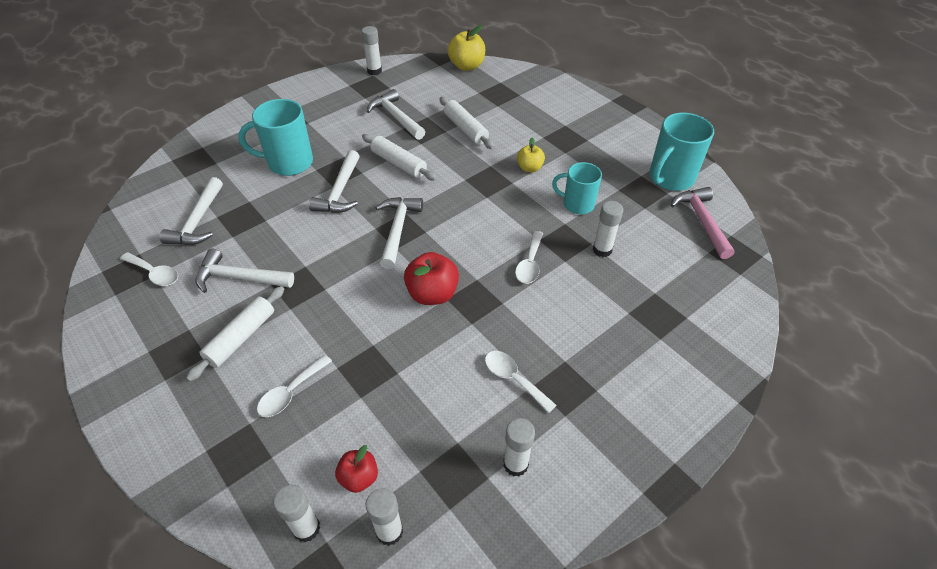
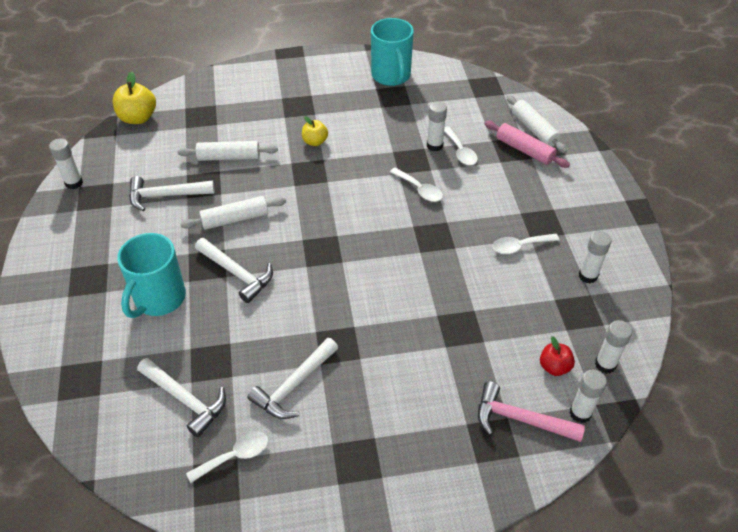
camera: 60 degrees left, 0 degrees up
white rolling pin [186,286,284,381] -> white rolling pin moved to [506,95,567,153]
white spoon [257,355,332,417] -> white spoon moved to [444,127,478,165]
white hammer [375,197,423,269] -> none
red apple [404,252,459,305] -> none
turquoise mug [552,162,602,214] -> none
pink hammer [671,187,735,259] -> pink hammer moved to [478,381,585,442]
none -> pink rolling pin [484,121,570,168]

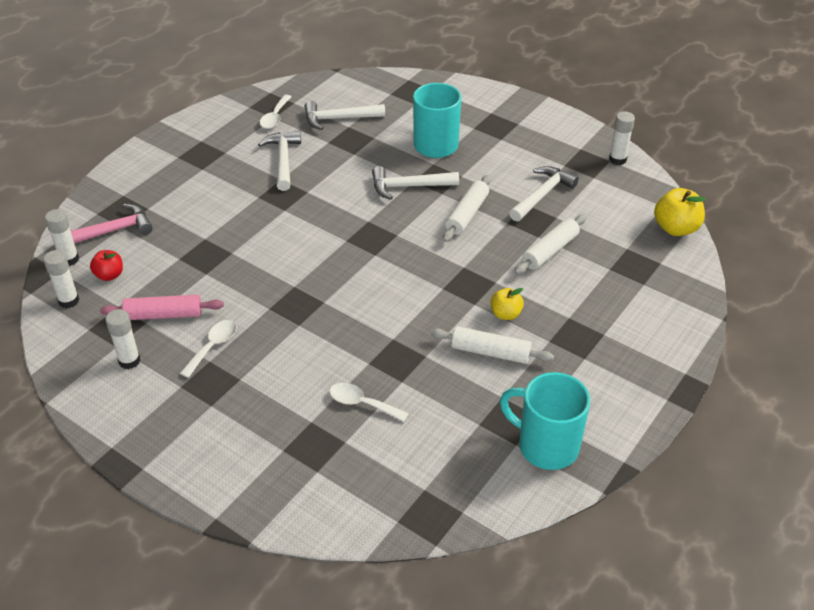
camera: 135 degrees right, 5 degrees down
white spoon [390,168,443,202] -> none
white glue stick [427,101,447,151] -> none
pink rolling pin [484,121,570,168] -> pink rolling pin moved to [100,295,224,320]
white rolling pin [506,95,567,153] -> white rolling pin moved to [430,326,554,364]

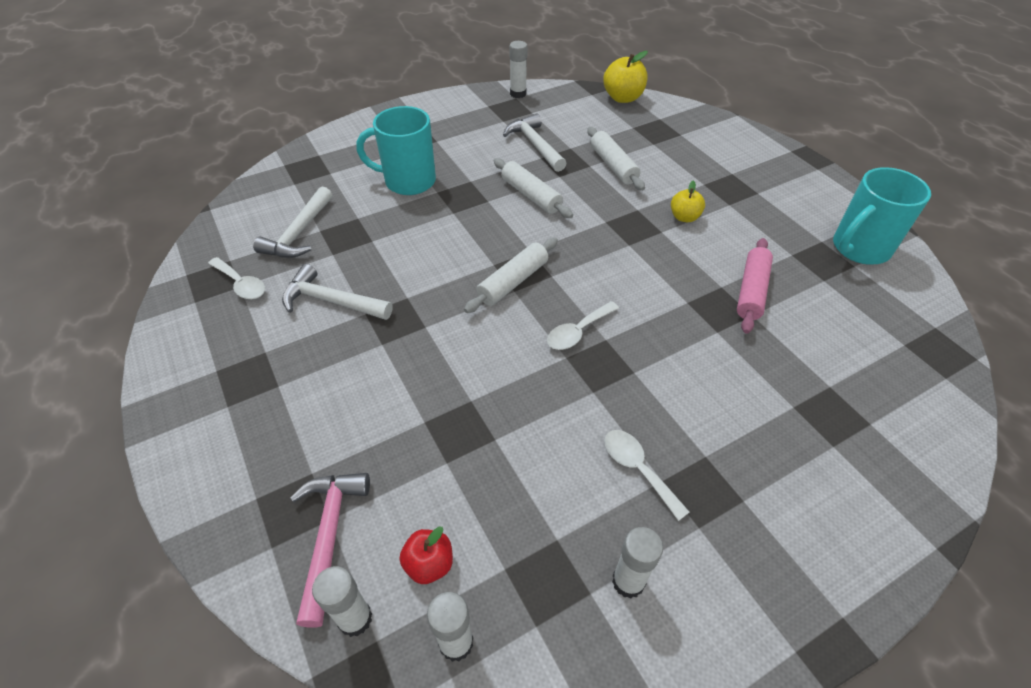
camera: 65 degrees left, 5 degrees up
pink rolling pin [100,295,224,320] -> pink rolling pin moved to [737,238,773,334]
white spoon [330,383,409,422] -> white spoon moved to [547,301,619,350]
white hammer [372,166,459,200] -> none
white rolling pin [430,326,554,364] -> white rolling pin moved to [464,237,558,313]

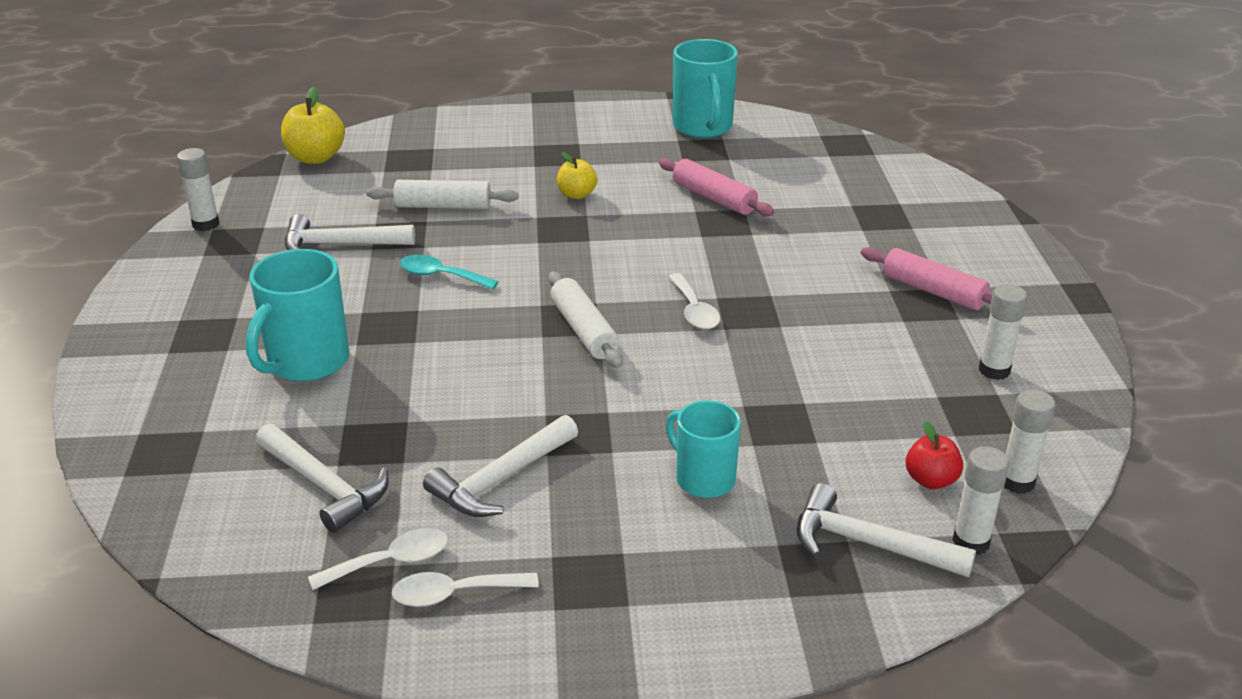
camera: 65 degrees left, 15 degrees down
pink hammer [290,473,370,628] -> white hammer [797,483,976,577]
white rolling pin [494,158,573,218] -> turquoise spoon [399,255,499,290]
white spoon [604,430,690,521] -> white spoon moved to [392,572,539,607]
none -> turquoise mug [666,400,741,498]
none -> pink rolling pin [861,247,992,310]

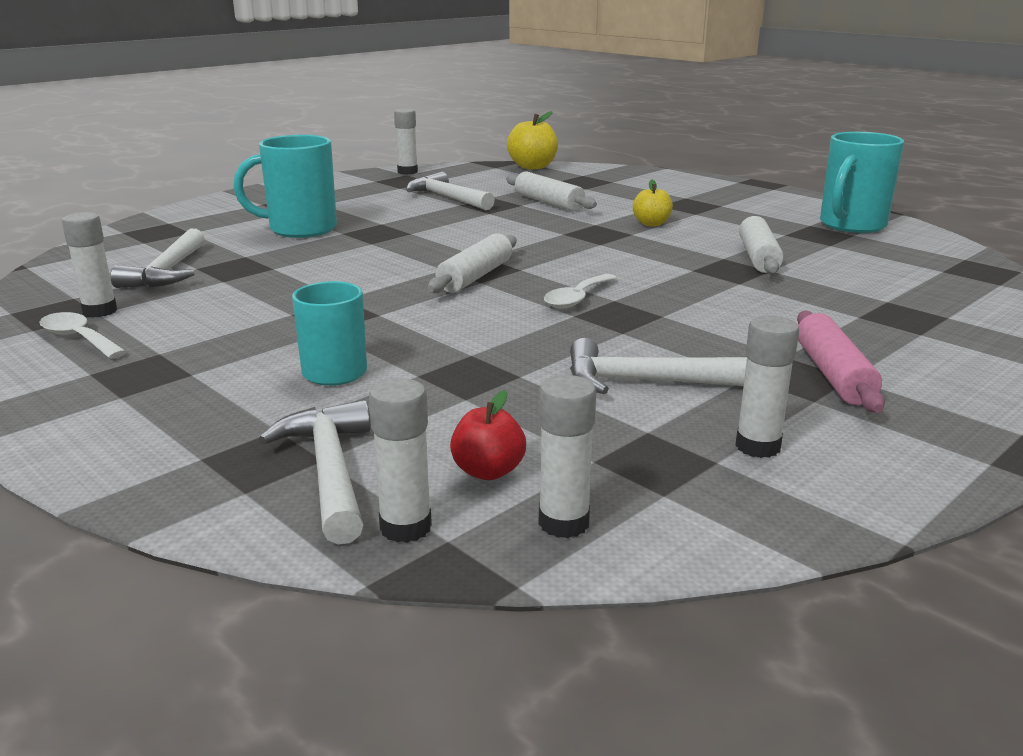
camera: 50 degrees right, 10 degrees down
white spoon [308,528,448,590] -> white glue stick [62,212,117,318]
turquoise spoon [399,255,499,290] -> none
white hammer [423,415,578,517] -> white hammer moved to [570,338,747,394]
pink rolling pin [659,158,774,216] -> white rolling pin [739,216,784,274]

